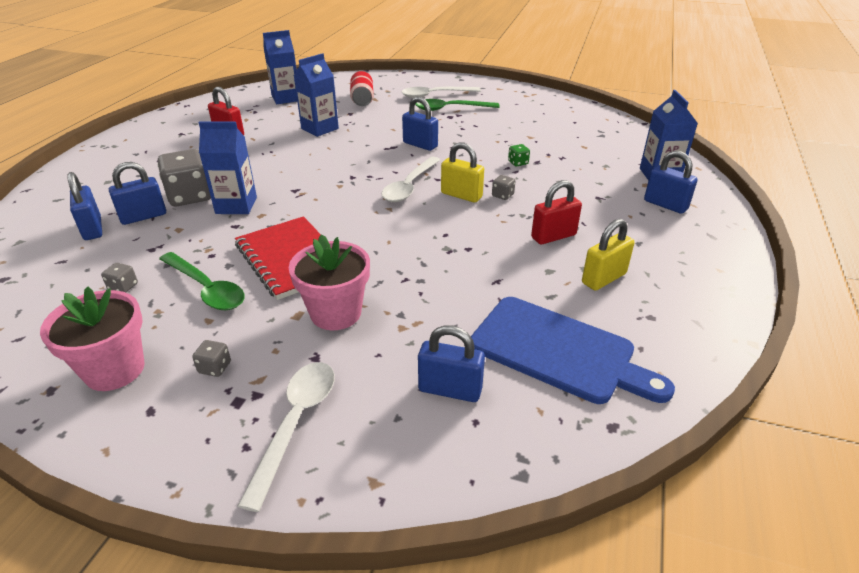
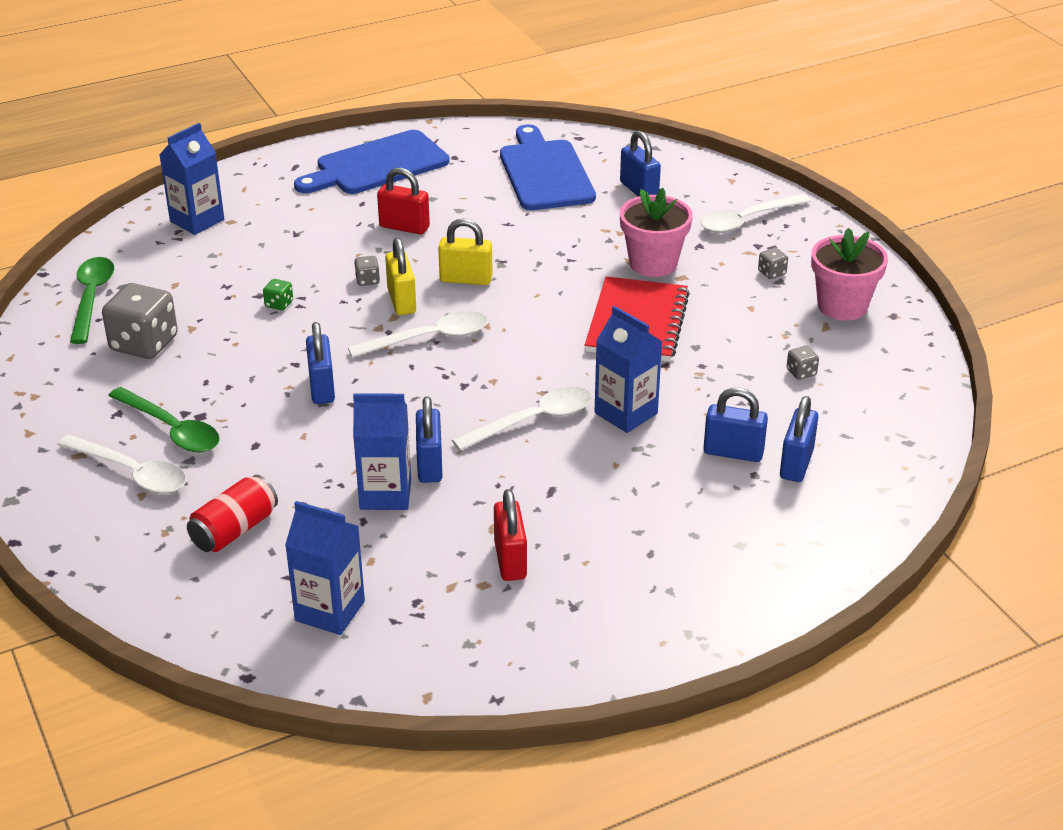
camera: 135 degrees left, 0 degrees up
grey dice [157,149,211,206] -> grey dice moved to [102,283,178,359]
green spoon [159,252,245,310] -> green spoon moved to [70,257,114,344]
yellow padlock [582,219,634,291] -> yellow padlock moved to [438,218,493,285]
blue padlock [644,151,698,214] -> blue padlock moved to [416,396,443,483]
none -> blue cutting board [294,130,450,194]
none -> white spoon [452,386,591,451]

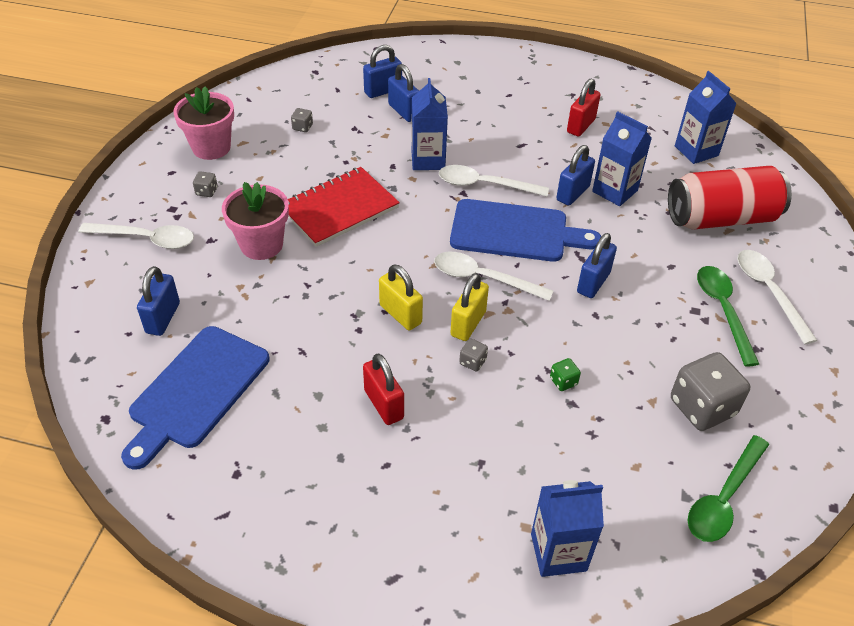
camera: 140 degrees left, 10 degrees up
red can [187,475,278,552] -> red can [668,166,792,230], size x1.75
blue cutting board [294,130,450,194] -> blue cutting board moved to [450,199,601,262]

